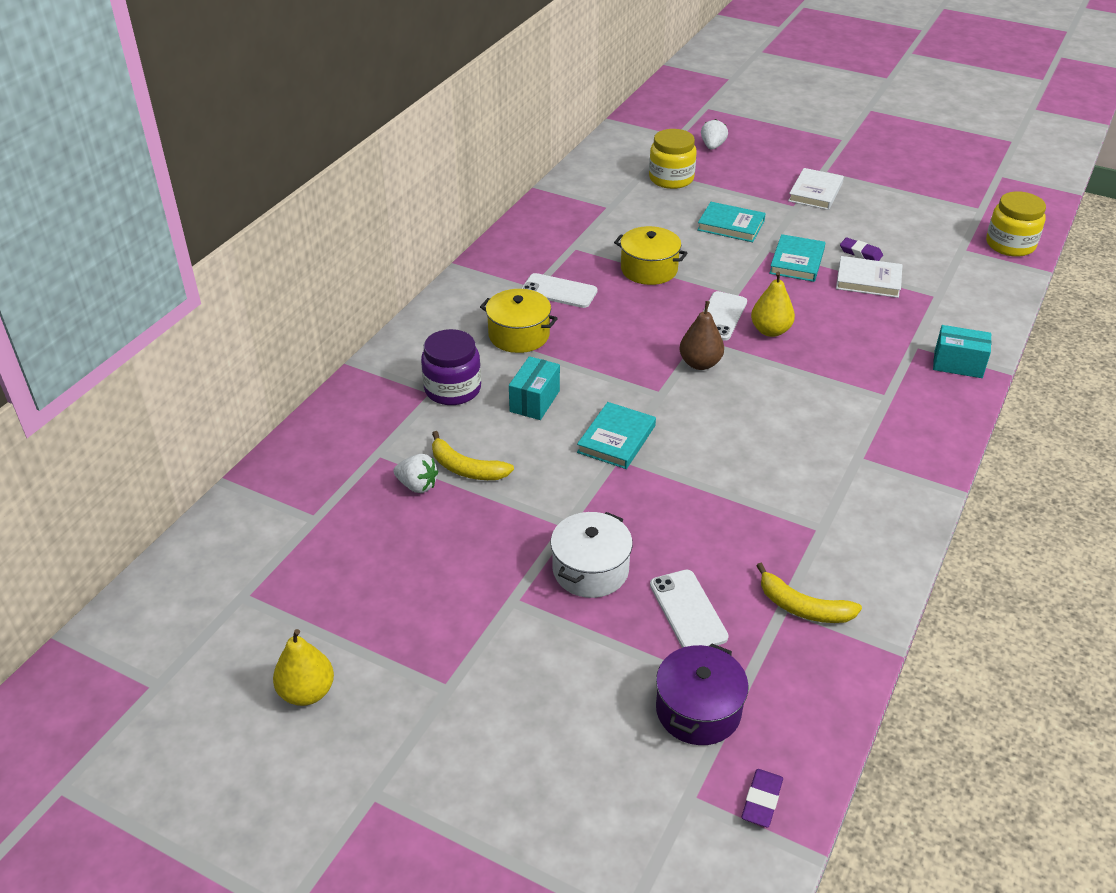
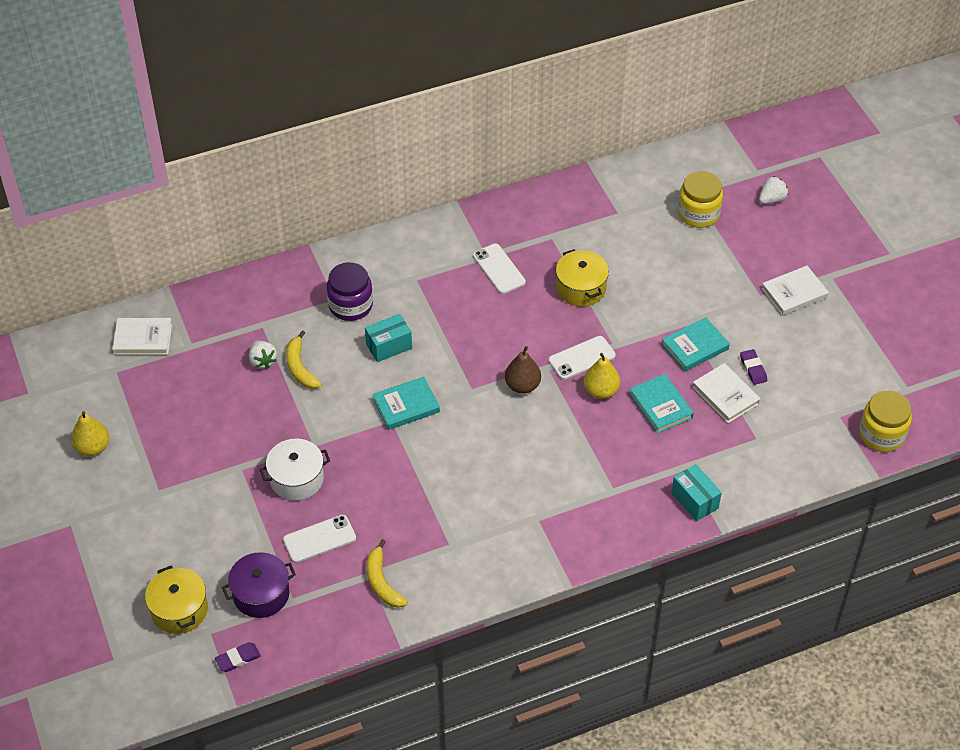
camera: 40 degrees right, 10 degrees up
yellow pot [480,289,558,353] -> yellow pot moved to [145,566,208,634]
white phone [650,570,729,648] -> white phone turned 45 degrees clockwise [283,515,356,563]
turquoise book [697,202,766,242] -> turquoise book moved to [629,374,694,434]
none -> white book [112,318,172,355]

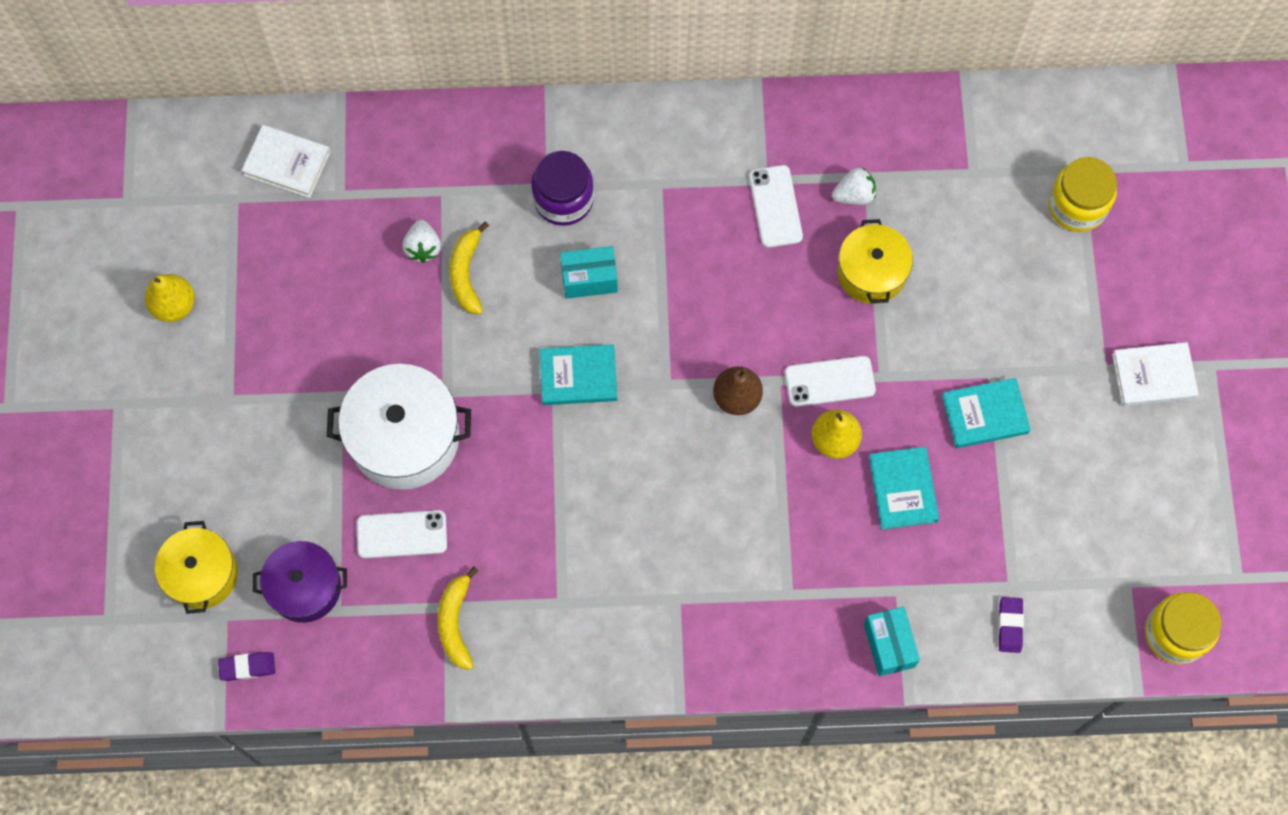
camera: 20 degrees right, 20 degrees up
white pot [260,439,330,501] -> white pot [327,364,471,490], size x1.55
white book [692,363,761,423] -> none
purple eraser [740,349,767,385] -> purple eraser moved to [998,597,1024,653]
white strawberry [759,176,788,204] -> white strawberry moved to [832,168,876,205]

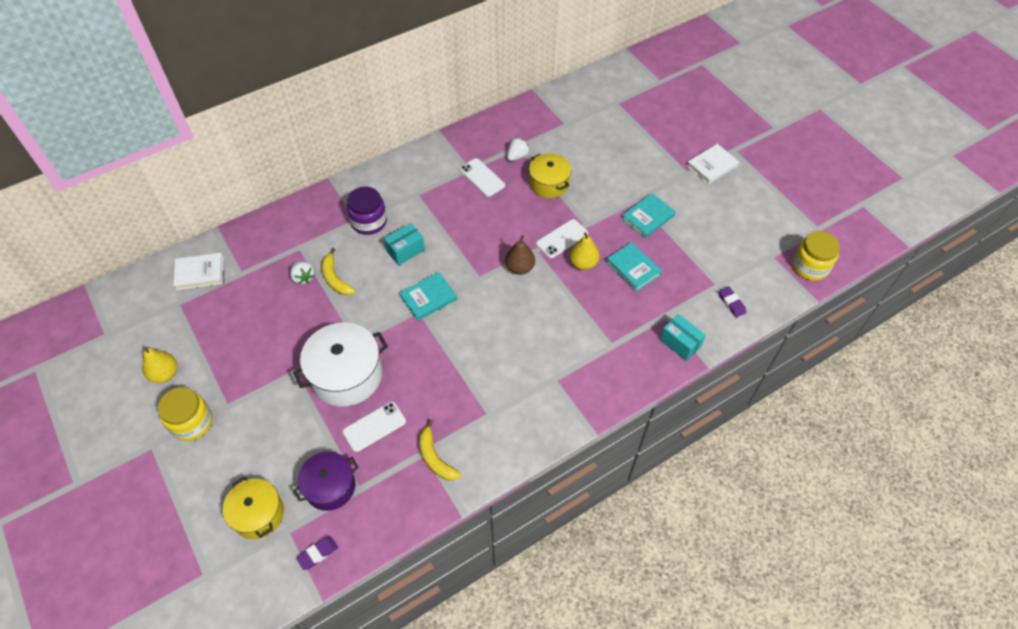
camera: 30 degrees left, 15 degrees down
yellow jar [1048,157,1117,232] -> yellow jar moved to [158,387,213,441]

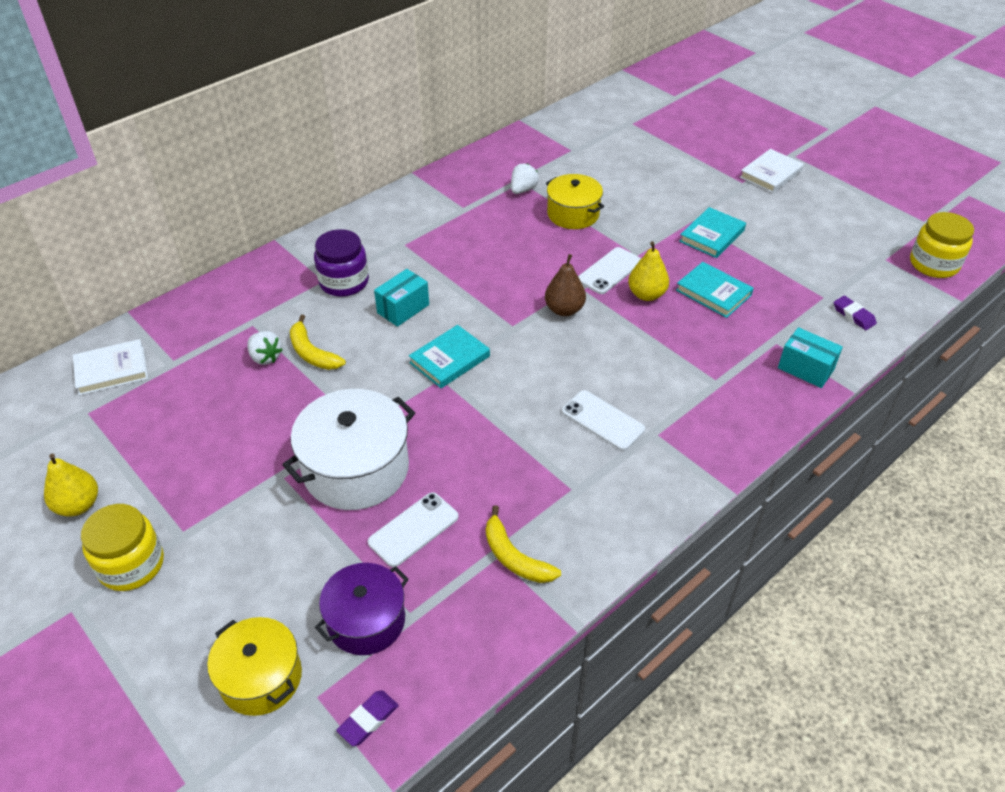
camera: 10 degrees left, 10 degrees down
white phone [460,158,505,197] -> white phone moved to [562,390,645,451]

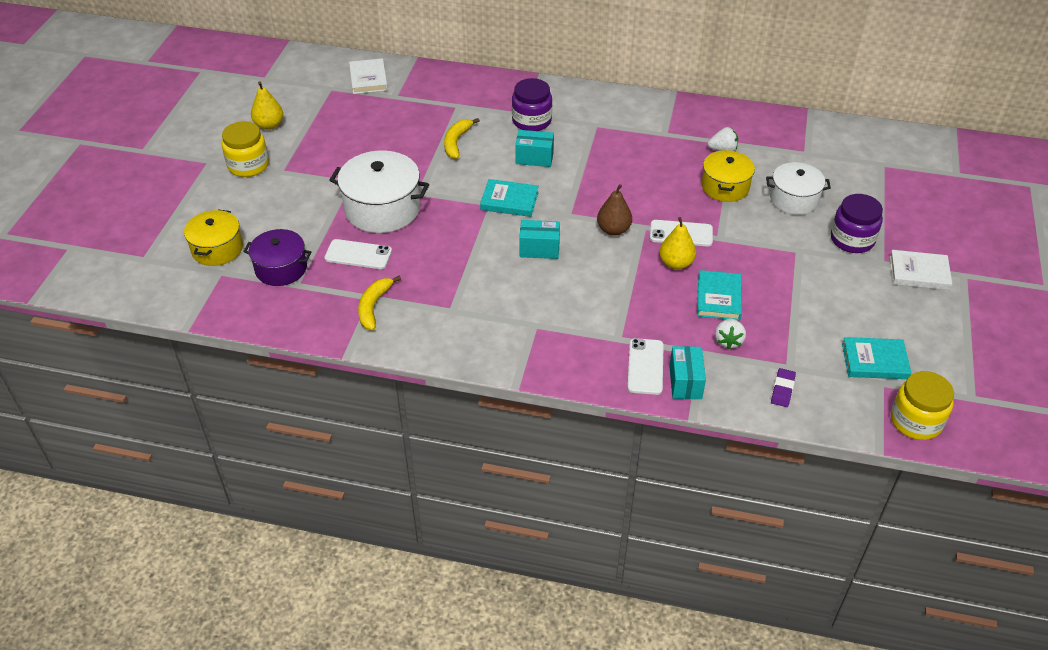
camera: 55 degrees right, 0 degrees up
white book [73,339,148,396] -> white book turned 45 degrees clockwise [349,58,388,94]
white strawberry [247,331,283,365] -> white strawberry moved to [715,318,746,349]
purple eraser [336,690,399,746] -> none
white phone [562,390,645,451] -> white phone moved to [627,338,664,395]
turquoise book [679,207,746,258] -> turquoise book moved to [842,337,911,379]
none -> turquoise box [519,220,560,259]
none -> white pot [766,162,831,215]
none -> purple jar [831,194,883,253]

